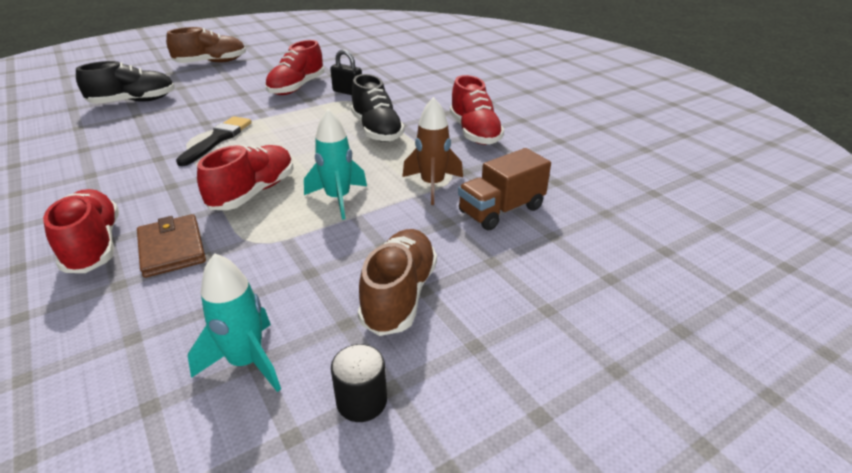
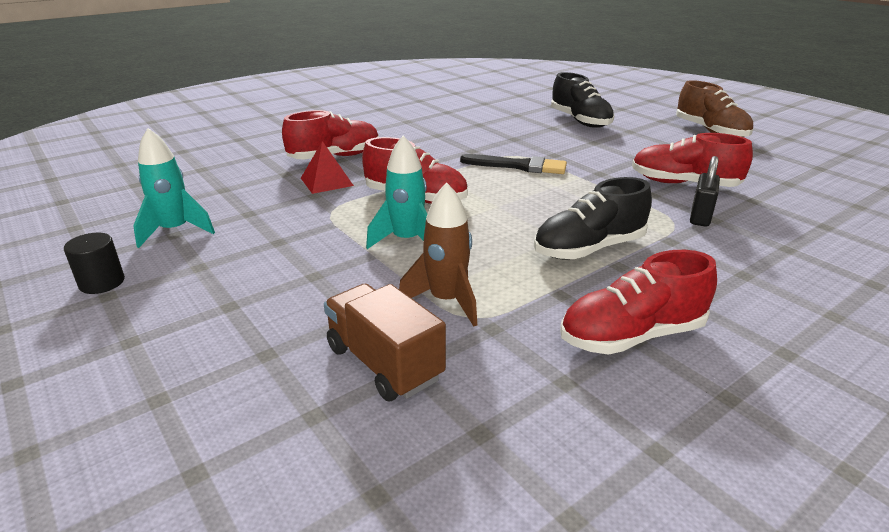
camera: 85 degrees right, 5 degrees down
brown wallet [137,214,206,278] -> red pyramid [301,141,354,194]
brown shoe [358,229,437,336] -> none

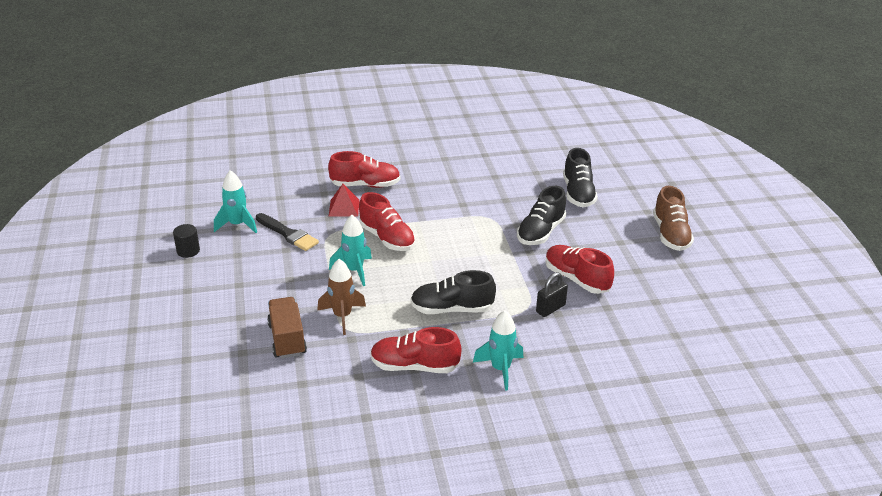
camera: 25 degrees right, 5 degrees up
black brush [460,154,567,174] -> black brush moved to [256,213,319,251]
none -> turquoise rocket [473,310,523,391]
none -> black shoe [517,186,566,245]

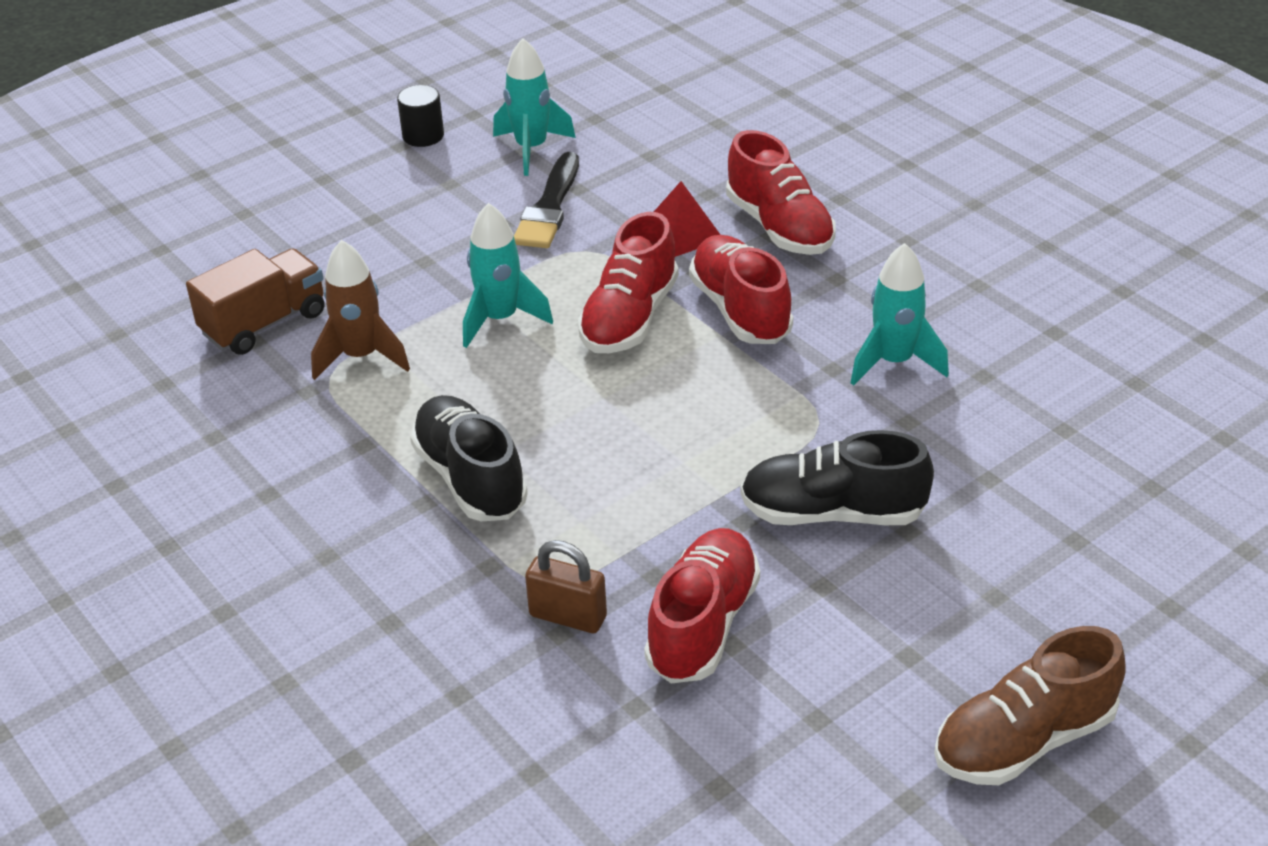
camera: 65 degrees right, 5 degrees up
red shoe [370,327,461,373] -> red shoe moved to [689,235,793,344]
turquoise rocket [473,310,523,391] -> turquoise rocket moved to [851,243,949,386]
black padlock [536,272,568,317] -> brown padlock [525,540,607,633]
black shoe [563,148,598,207] -> none

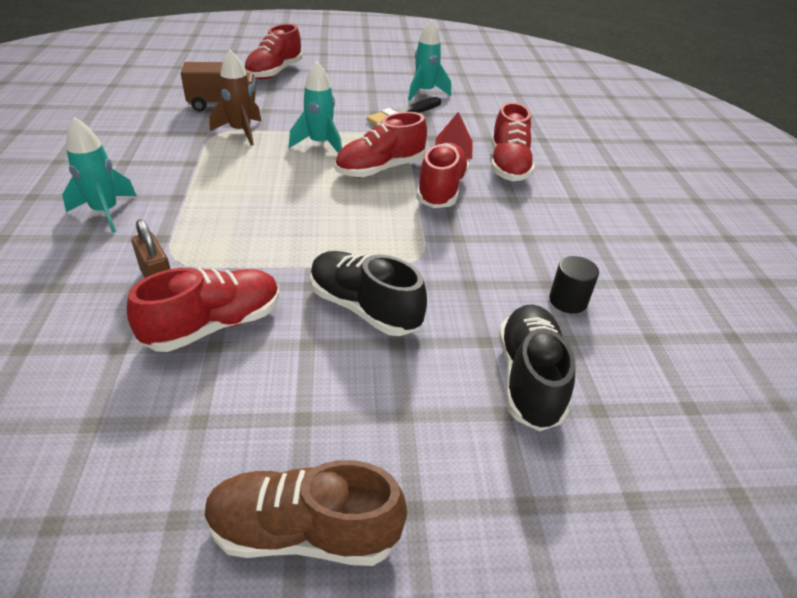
camera: 30 degrees right, 0 degrees up
black cylinder [397,85,444,147] -> black cylinder moved to [549,256,599,314]
black shoe [410,395,528,521] -> black shoe moved to [499,304,575,431]
turquoise rocket [851,243,949,386] -> turquoise rocket moved to [62,117,137,233]
none -> red shoe [244,24,302,80]

